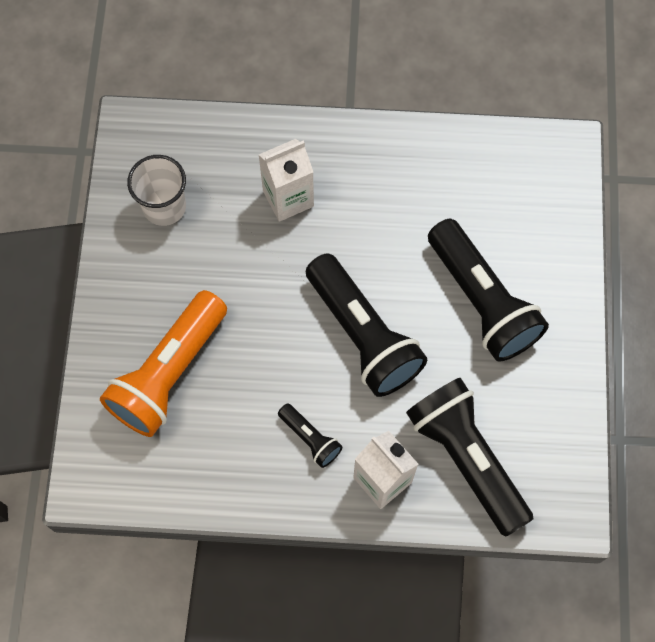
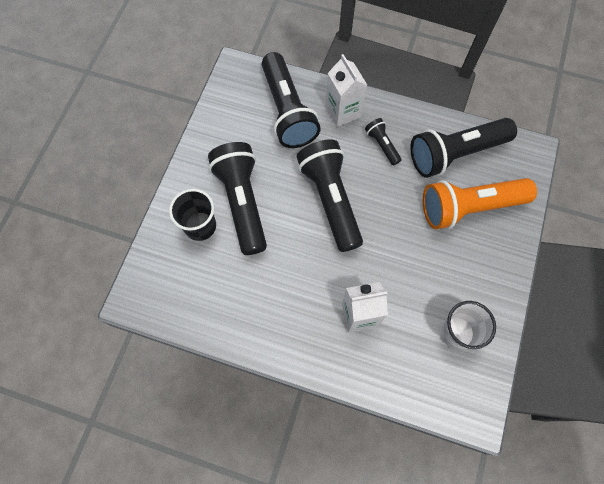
camera: 165 degrees left, 0 degrees up
orange flashlight [100,290,227,437] -> orange flashlight turned 150 degrees counterclockwise [423,178,537,229]
none -> black cup [169,189,216,241]
none -> black flashlight [410,118,517,178]

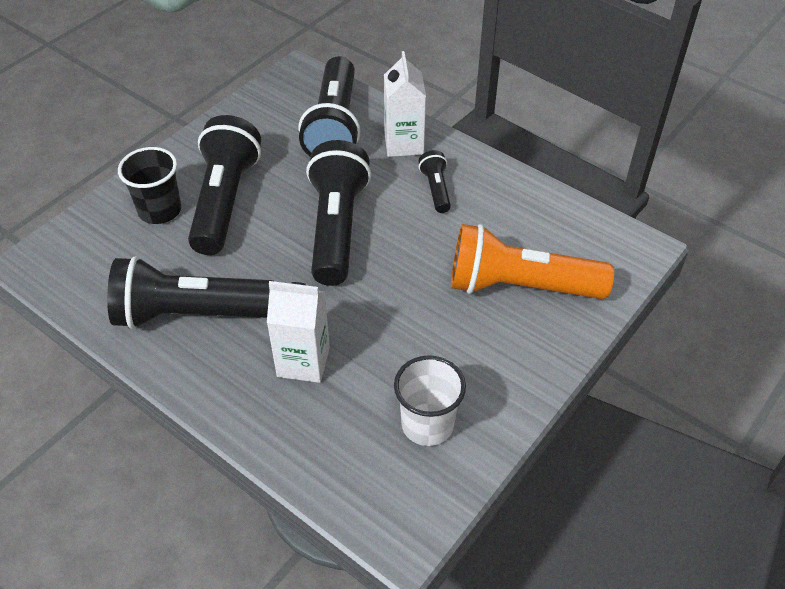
camera: 20 degrees right, 20 degrees down
black flashlight [410,118,517,178] -> black flashlight moved to [107,256,275,329]

